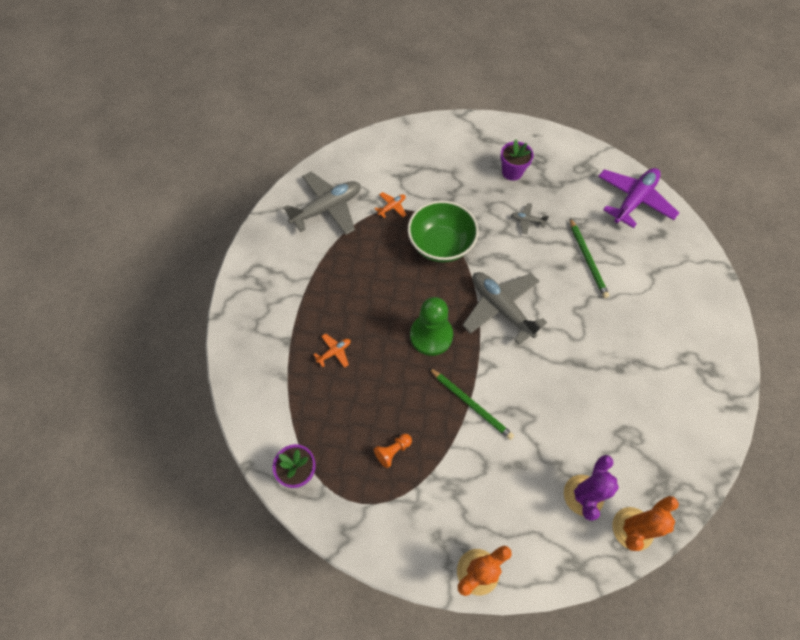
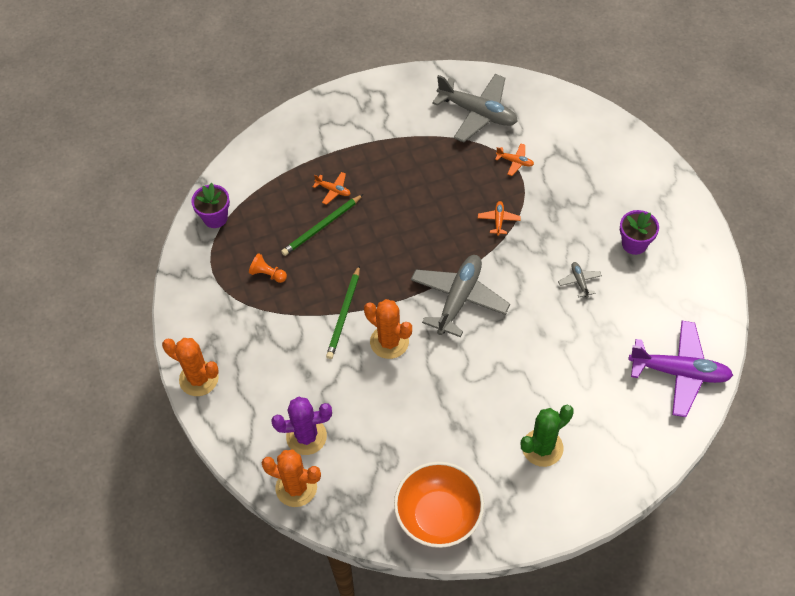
camera: 65 degrees right, 5 degrees down
green bowl [408,200,479,263] -> orange plane [478,201,521,236]
green pawn [410,297,453,356] -> none
green pencil [570,218,609,298] -> green pencil moved to [281,194,363,256]
none -> orange cactus [364,299,412,359]
none -> orange bowl [394,462,484,548]
none -> green cactus [521,405,574,467]

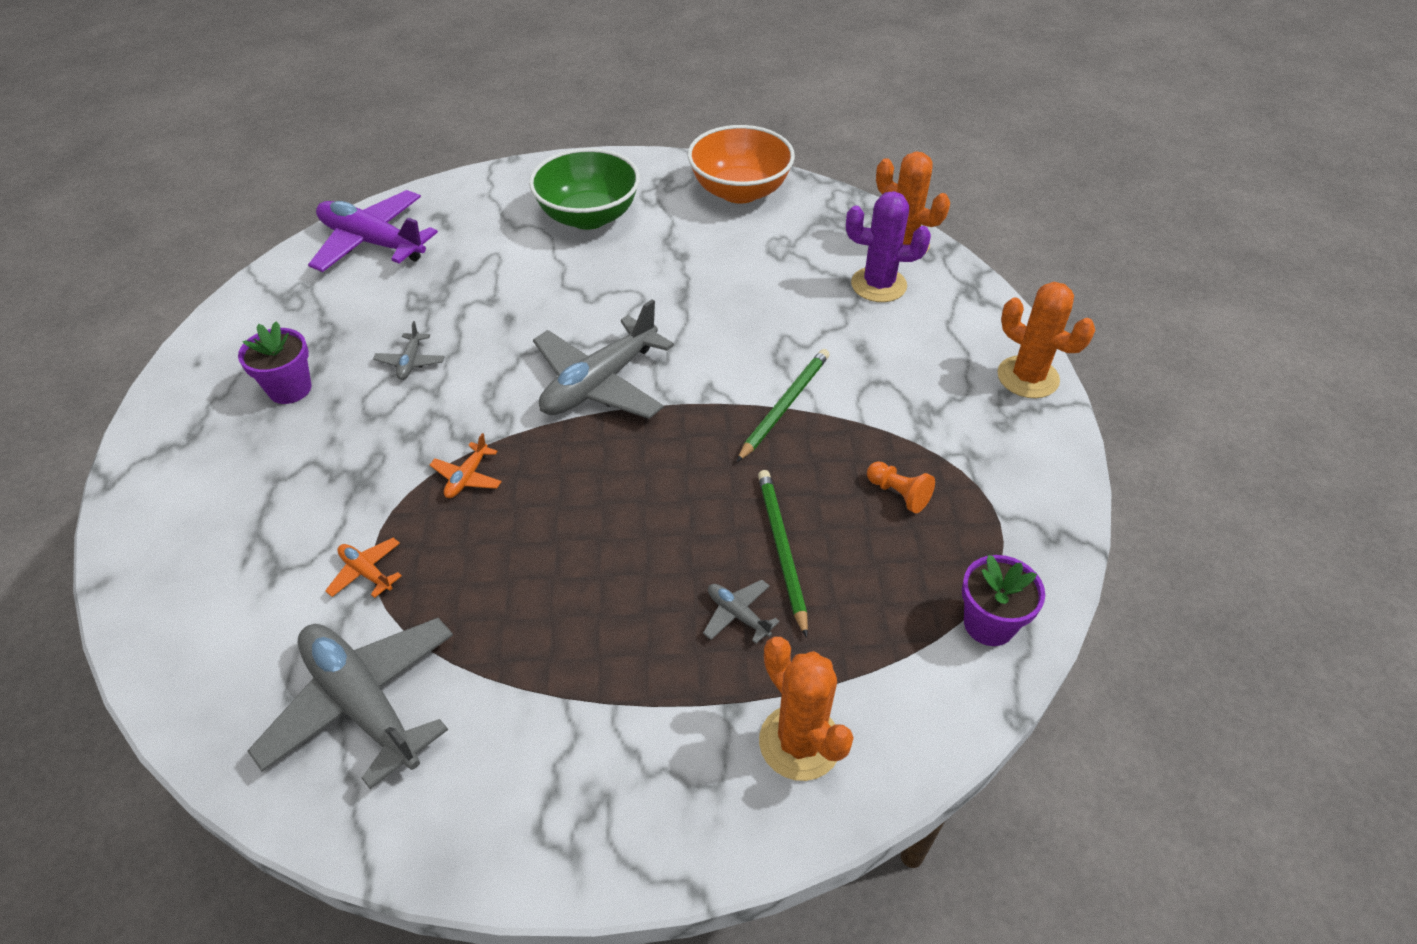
camera: 165 degrees left, 10 degrees down
green pencil [281,194,363,256] -> green pencil turned 75 degrees counterclockwise [758,470,808,638]
orange plane [313,172,350,205] -> grey plane [703,580,780,644]
orange cactus [364,299,412,359] -> orange cactus moved to [759,637,854,781]
green cactus [521,405,574,467] -> green bowl [529,148,640,230]

